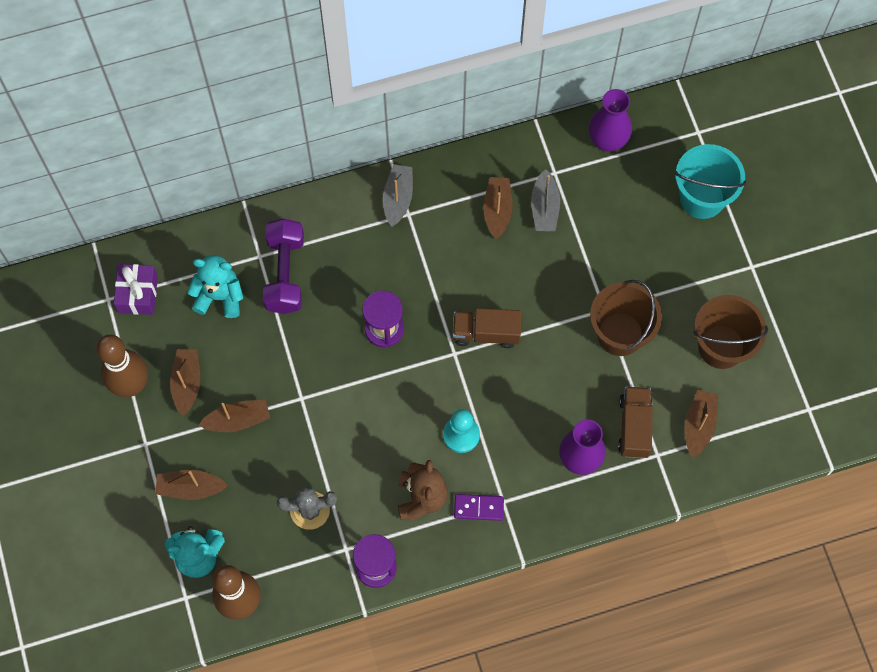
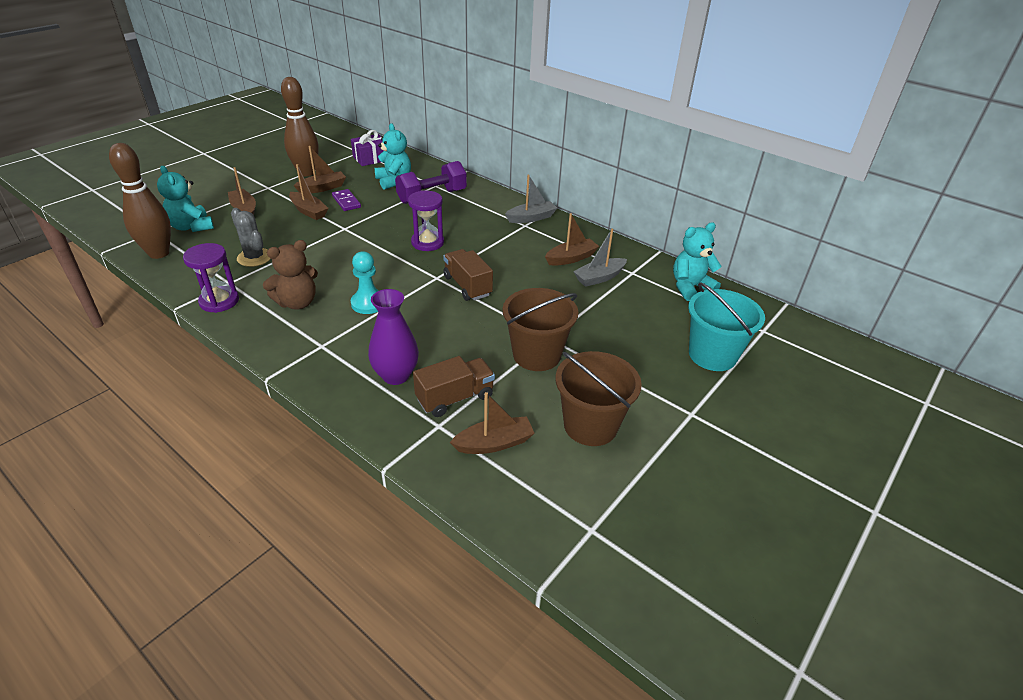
camera: 55 degrees right, 30 degrees down
purple domino [454,494,504,521] -> purple domino moved to [332,189,361,211]
purple vase [589,89,632,152] -> turquoise teddy bear [673,223,722,301]

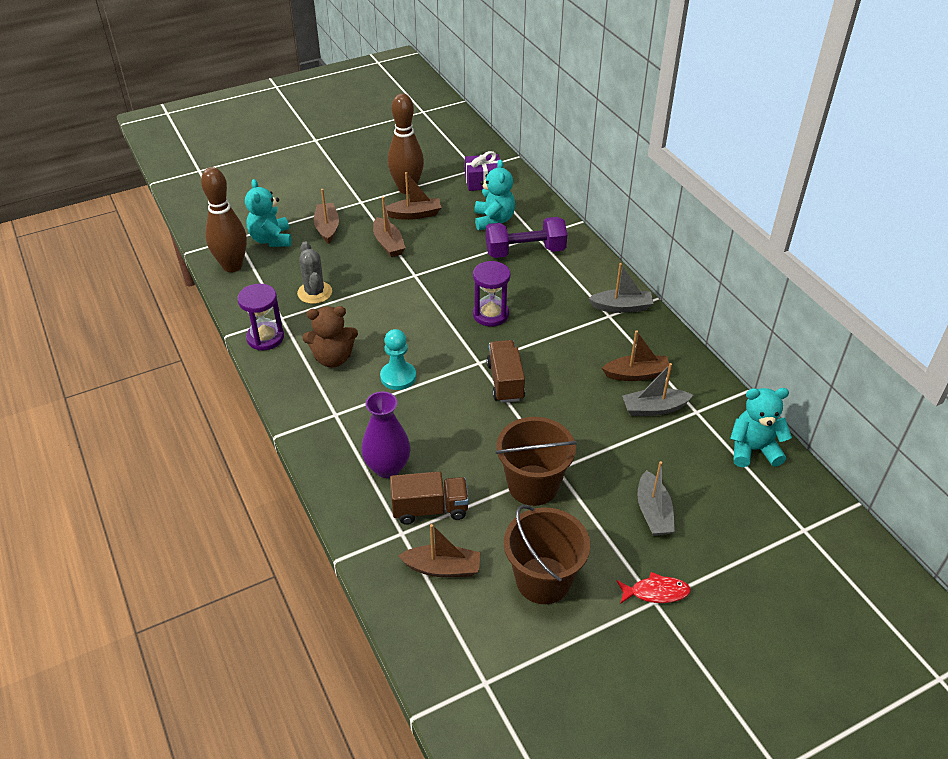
camera: 25 degrees right, 5 degrees up
purple domino [332,189,361,211] -> none
turquoise bucket [688,282,765,371] -> none
none -> red fish [617,572,691,604]
none -> grey boat [637,461,675,536]

